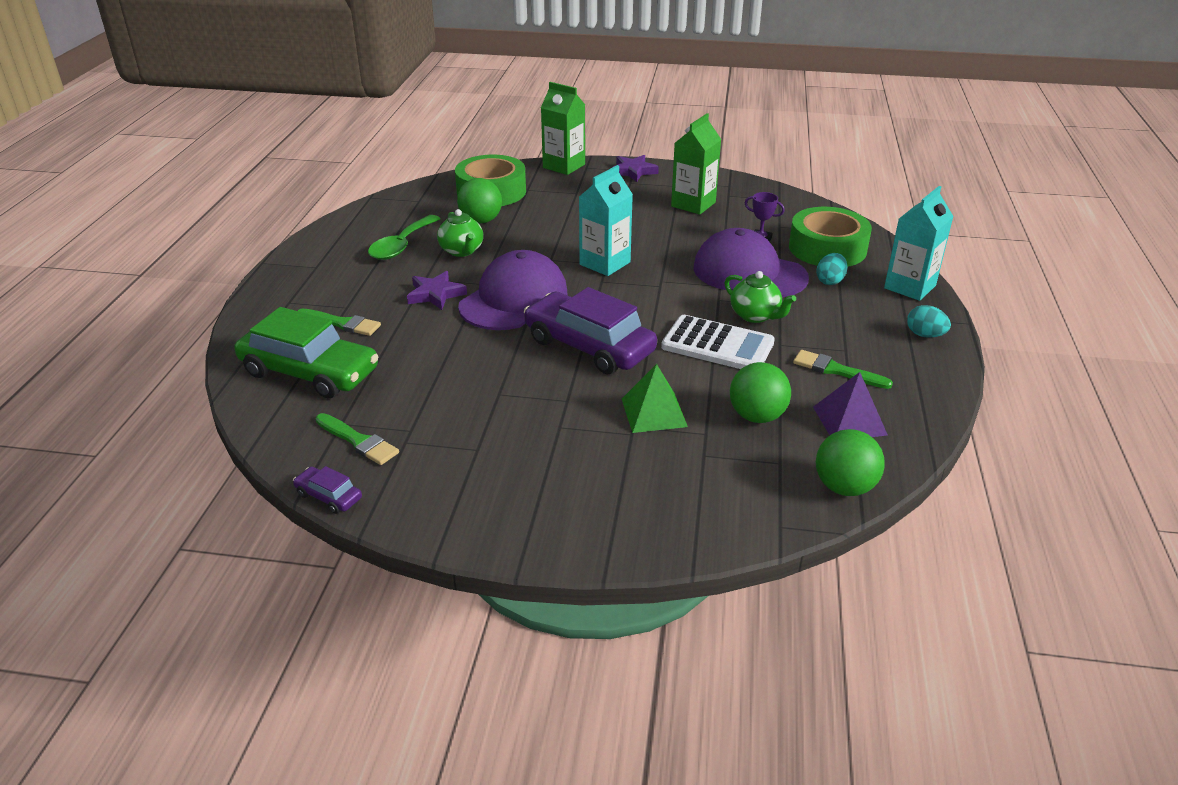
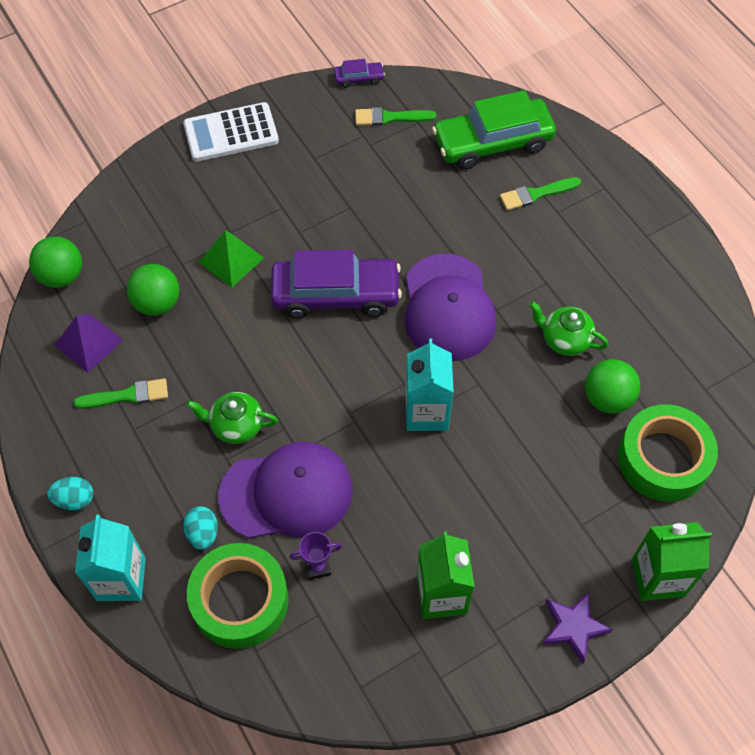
camera: 140 degrees right, 25 degrees up
green spoon [368,215,440,260] -> none
purple star [407,271,467,310] -> none
white calculator [661,315,775,369] -> white calculator moved to [183,102,279,162]

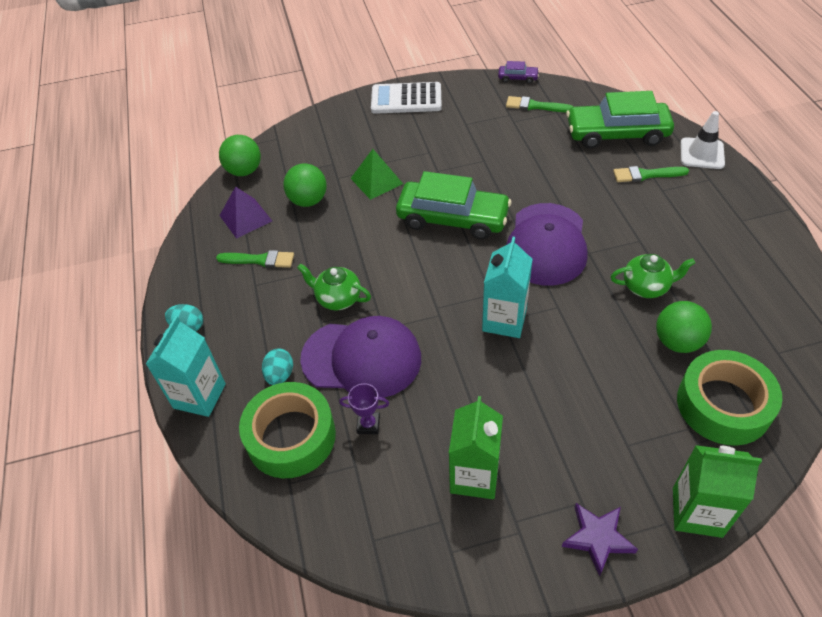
camera: 20 degrees right, 10 degrees down
purple car [271,250,402,318] -> green car [396,171,511,240]
green teapot [529,301,609,356] -> green teapot turned 135 degrees clockwise [611,254,695,298]
none -> white traffic cone [681,111,725,169]

